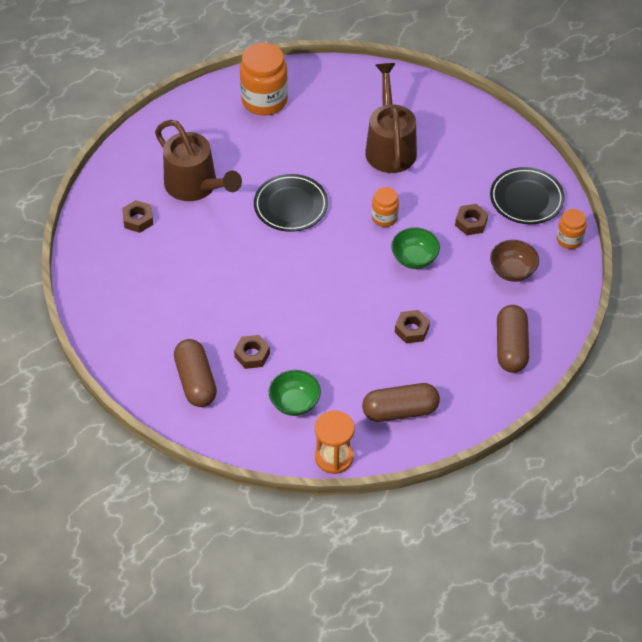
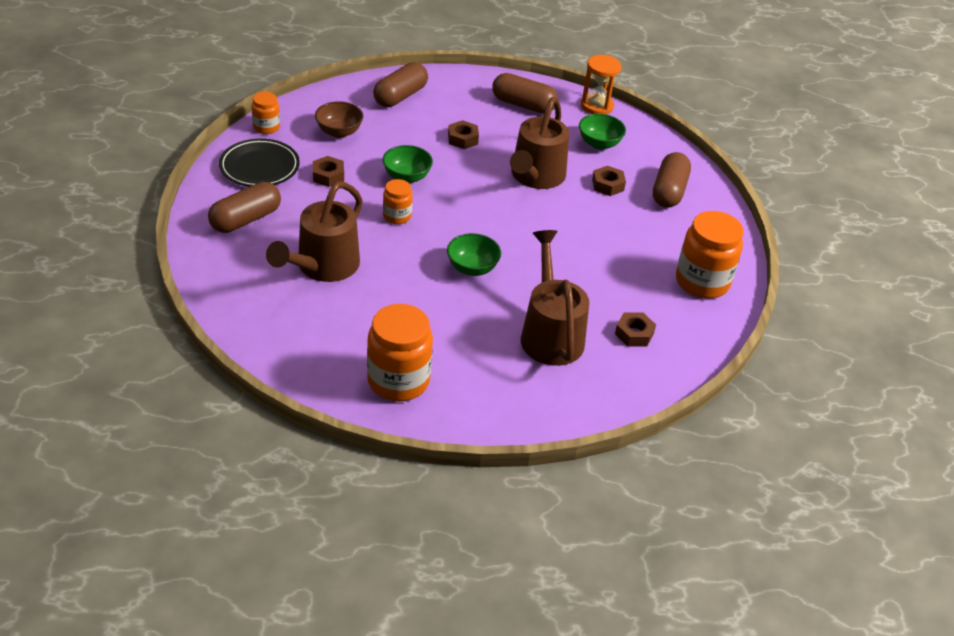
camera: 150 degrees left, 10 degrees down
black plate [254,174,328,232] -> green bowl [447,233,501,276]
none -> brown capsule [208,182,281,233]
none -> brown watering can [510,97,569,189]
none -> orange jar [676,211,744,299]

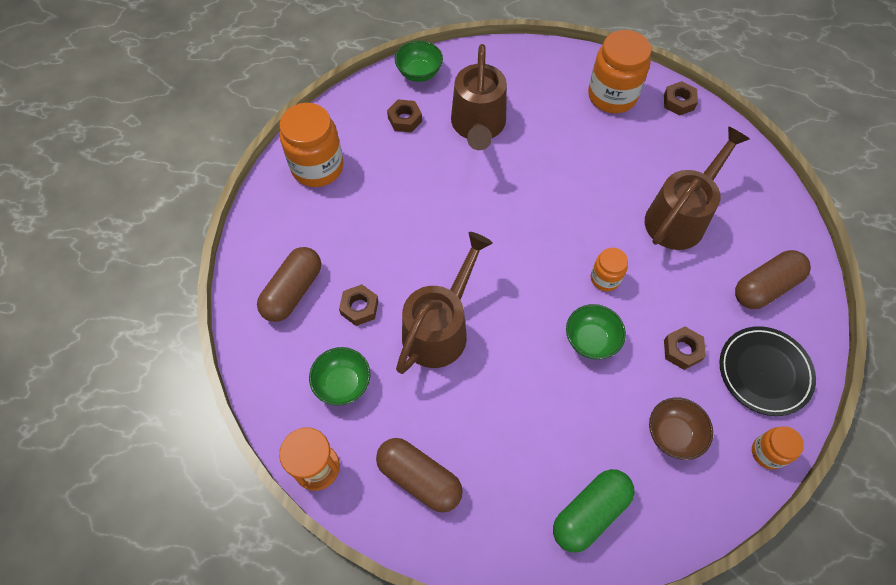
camera: 165 degrees left, 20 degrees up
brown capsule [373,62,428,107] -> green capsule [553,469,635,553]
green bowl [447,233,501,276] -> green bowl moved to [395,41,443,82]
brown nut [448,120,479,149] -> brown nut moved to [664,81,698,116]

